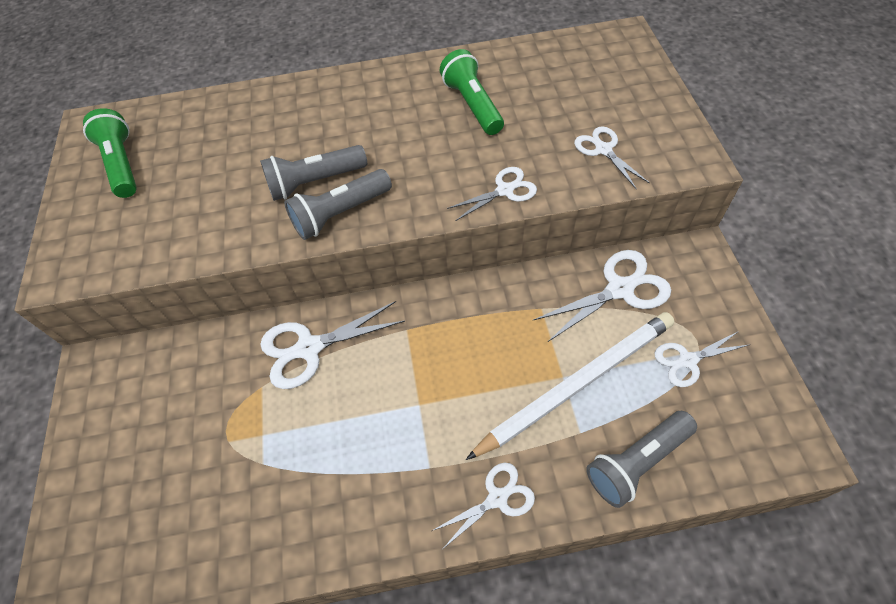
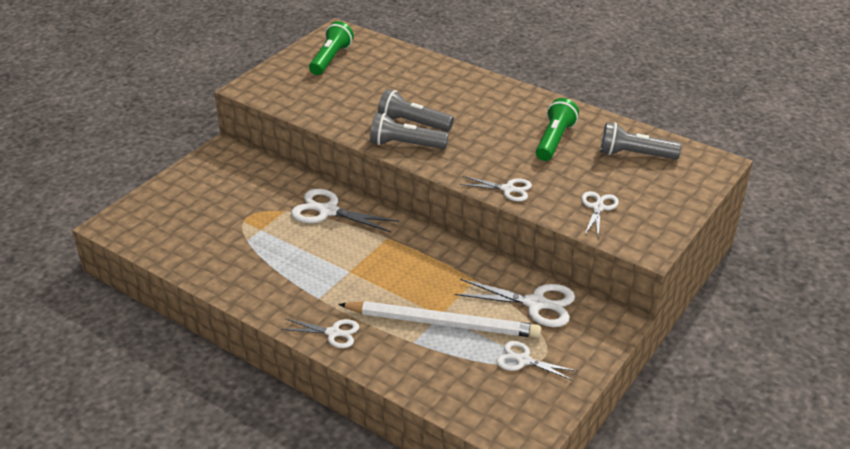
camera: 40 degrees right, 20 degrees down
grey flashlight [586,411,697,508] -> grey flashlight moved to [600,122,681,159]

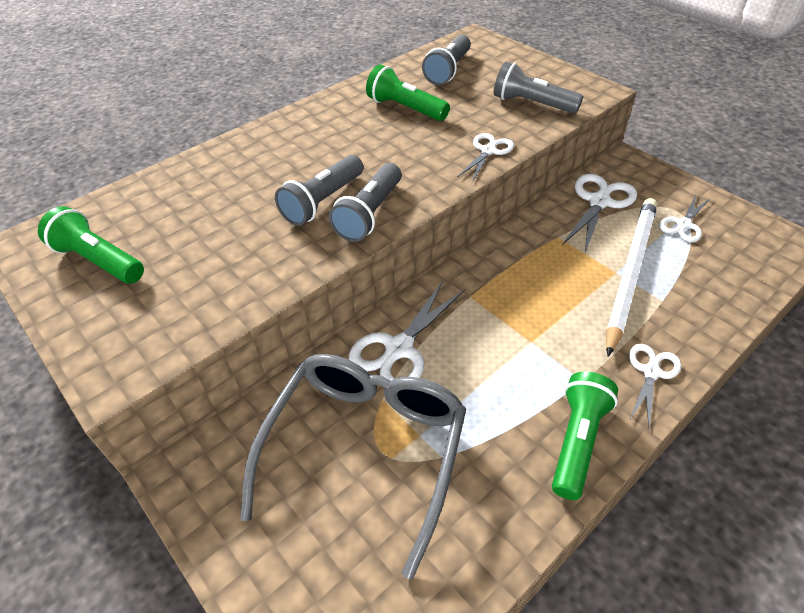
camera: 75 degrees left, 10 degrees up
white scissors [581,191,619,237] -> grey flashlight [494,62,583,114]
none -> grey glasses [240,354,466,580]
none -> green flashlight [552,372,618,500]

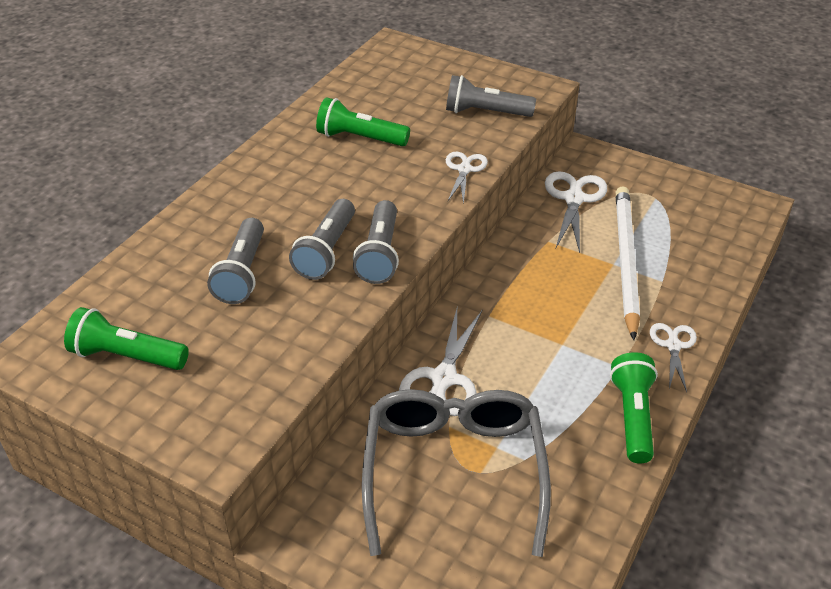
camera: 20 degrees left, 5 degrees down
grey flashlight [422,35,471,85] -> grey flashlight moved to [207,218,264,304]
white scissors [659,195,711,242] -> none

